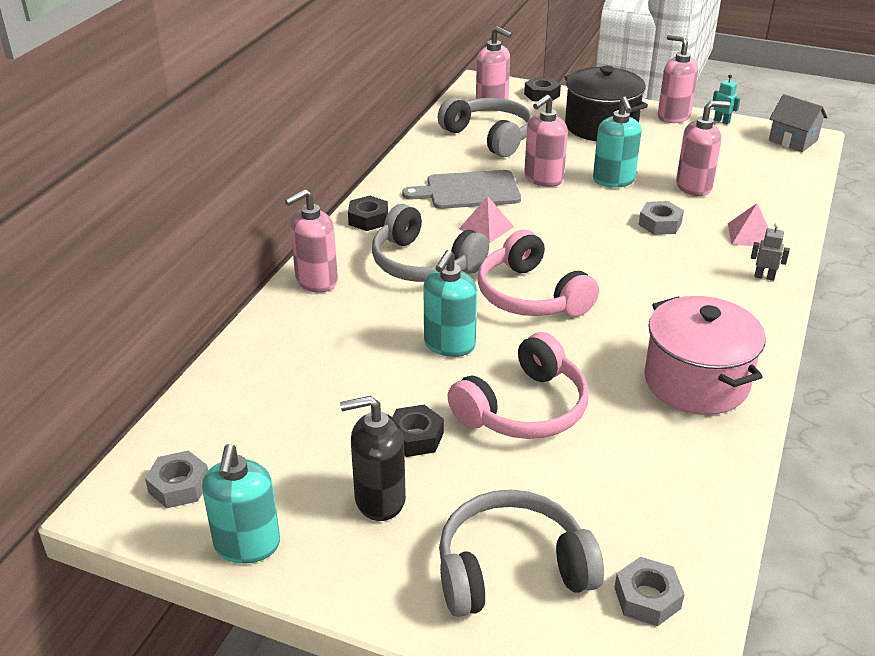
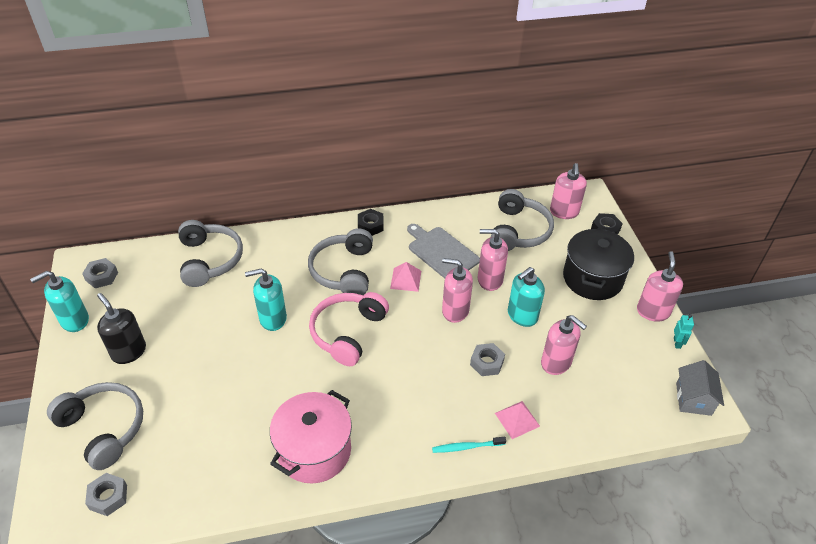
camera: 55 degrees right, 10 degrees up
pink soap dispenser [285,189,338,293] -> pink soap dispenser moved to [442,258,473,323]
black nut [392,405,444,457] -> none
pink headphones [448,332,589,439] -> none
grey robot [751,223,790,281] -> turquoise toothbrush [432,436,506,453]
none -> grey headphones [178,220,243,287]

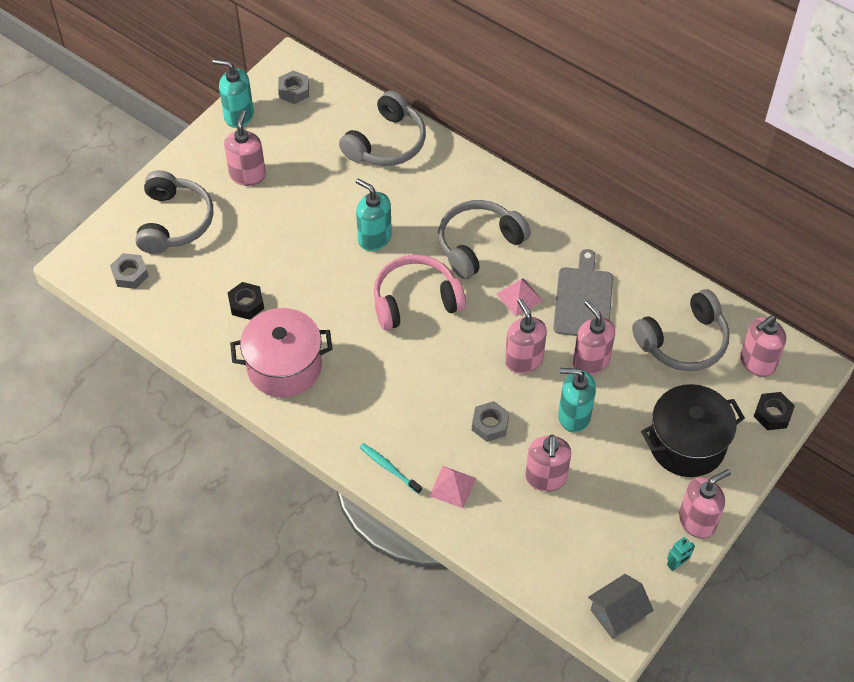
camera: 50 degrees right, 10 degrees up
black soap dispenser [97,293,146,364] -> pink soap dispenser [224,110,266,186]
black nut [358,209,384,236] -> black nut moved to [228,282,264,320]

